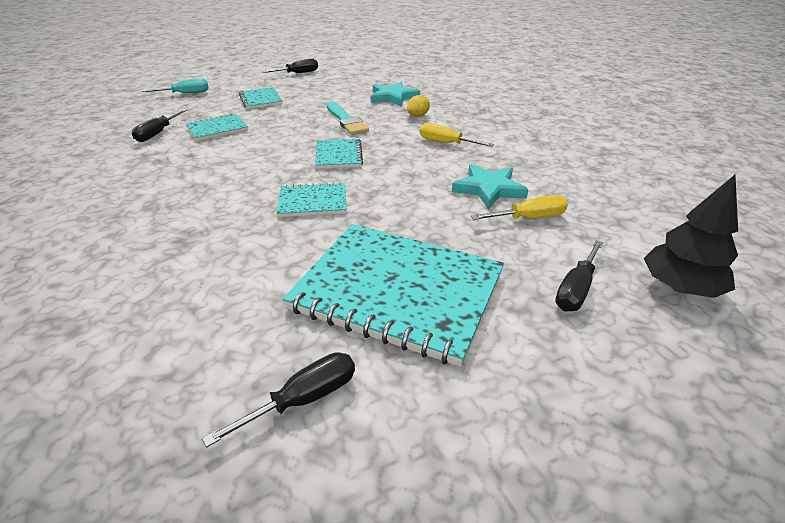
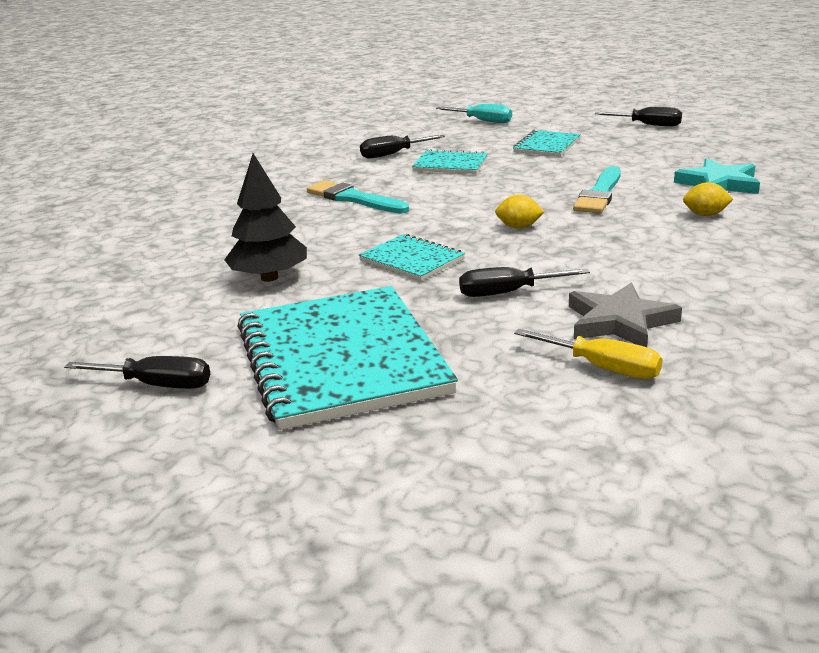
camera: 50 degrees right, 10 degrees down
turquoise notebook [315,139,363,169] -> yellow lemon [495,195,544,229]
yellow screwdriver [420,123,494,147] -> none
turquoise star [452,164,529,209] -> grey star [569,283,682,347]
black screwdriver [555,240,603,311] -> black screwdriver moved to [459,267,590,297]
black tree [643,175,738,298] -> black tree moved to [224,153,307,282]
none -> turquoise brush [307,180,409,214]

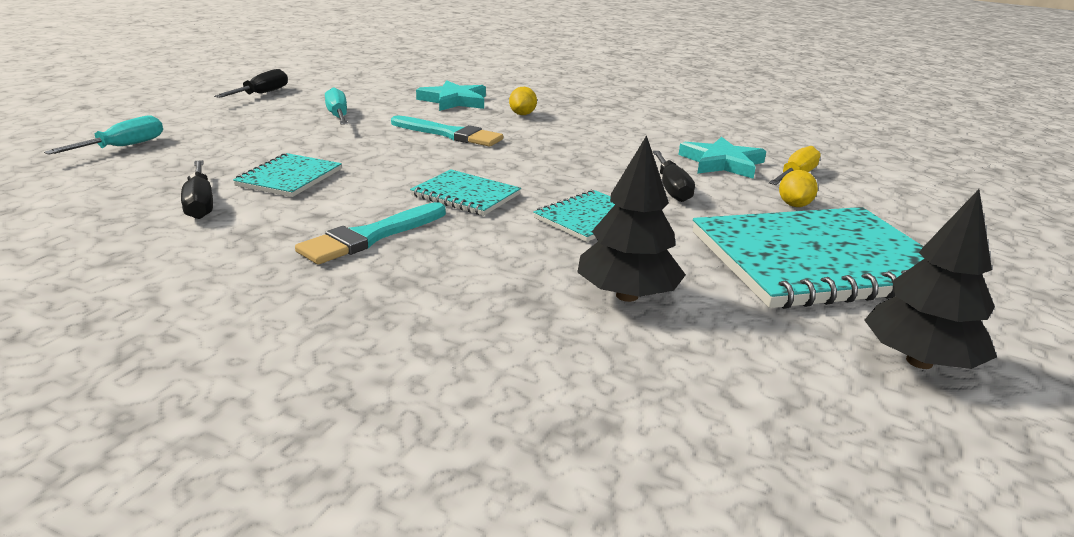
camera: 90 degrees left, 0 degrees up
black screwdriver [64,356,210,389] -> black tree [864,189,997,369]
yellow lemon [495,195,544,229] -> yellow lemon moved to [779,170,818,207]
turquoise notebook [513,130,581,157] -> turquoise notebook moved to [410,169,521,216]
grey star [569,283,682,347] -> turquoise star [679,137,766,179]
none -> turquoise screwdriver [325,87,348,125]

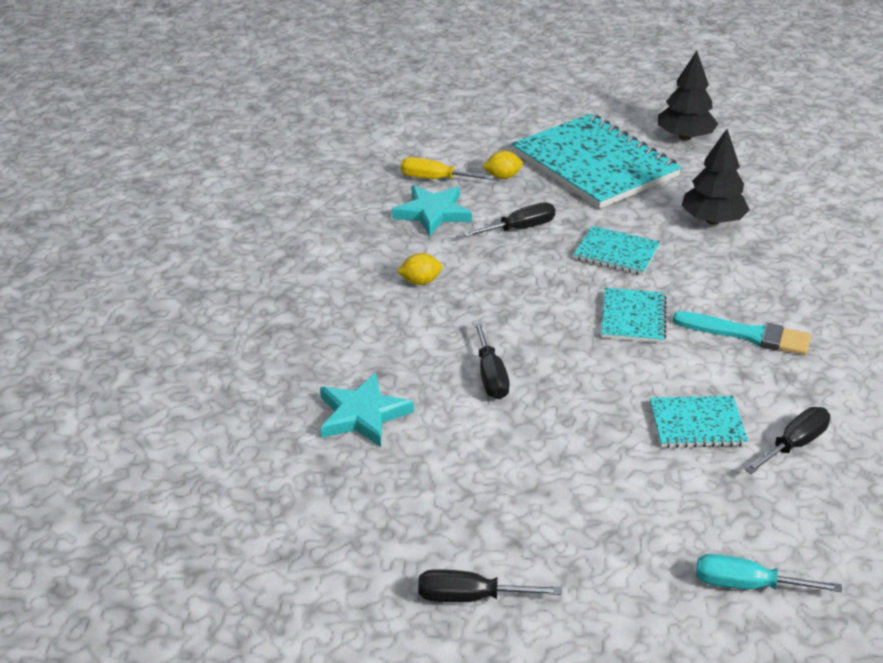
camera: 110 degrees left, 10 degrees up
turquoise screwdriver [325,87,348,125] -> none
turquoise brush [391,115,503,147] -> black screwdriver [473,321,510,399]
yellow lemon [509,87,537,115] -> yellow lemon moved to [397,253,442,285]

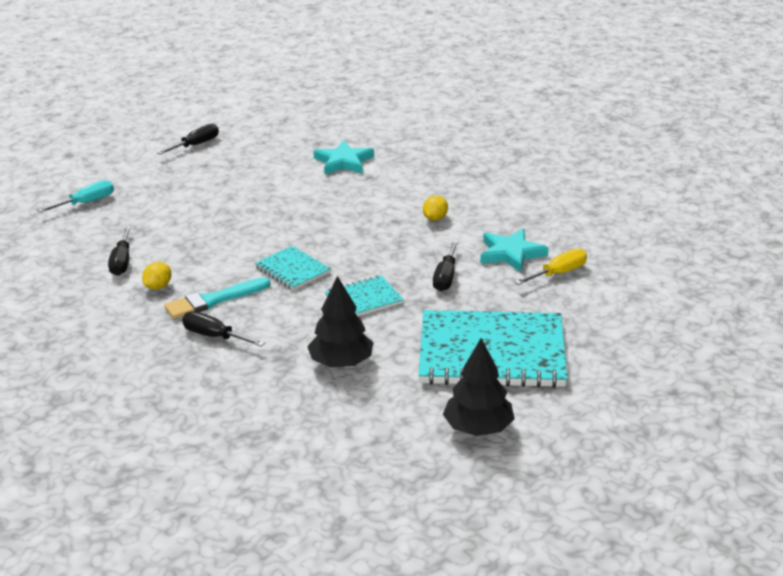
camera: 130 degrees right, 5 degrees down
black screwdriver [473,321,510,399] -> black screwdriver moved to [182,311,265,346]
yellow lemon [483,150,523,179] -> yellow lemon moved to [142,262,171,290]
turquoise notebook [650,396,748,448] -> none

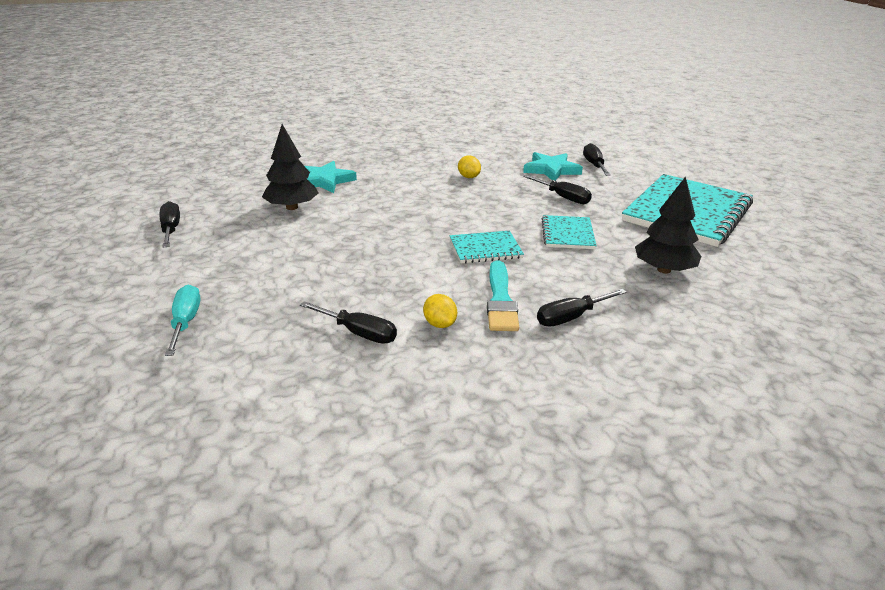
camera: 60 degrees left, 0 degrees up
black tree [443,338,515,436] -> black tree moved to [262,124,318,210]
yellow screwdriver [515,248,587,285] -> black screwdriver [583,143,611,176]

